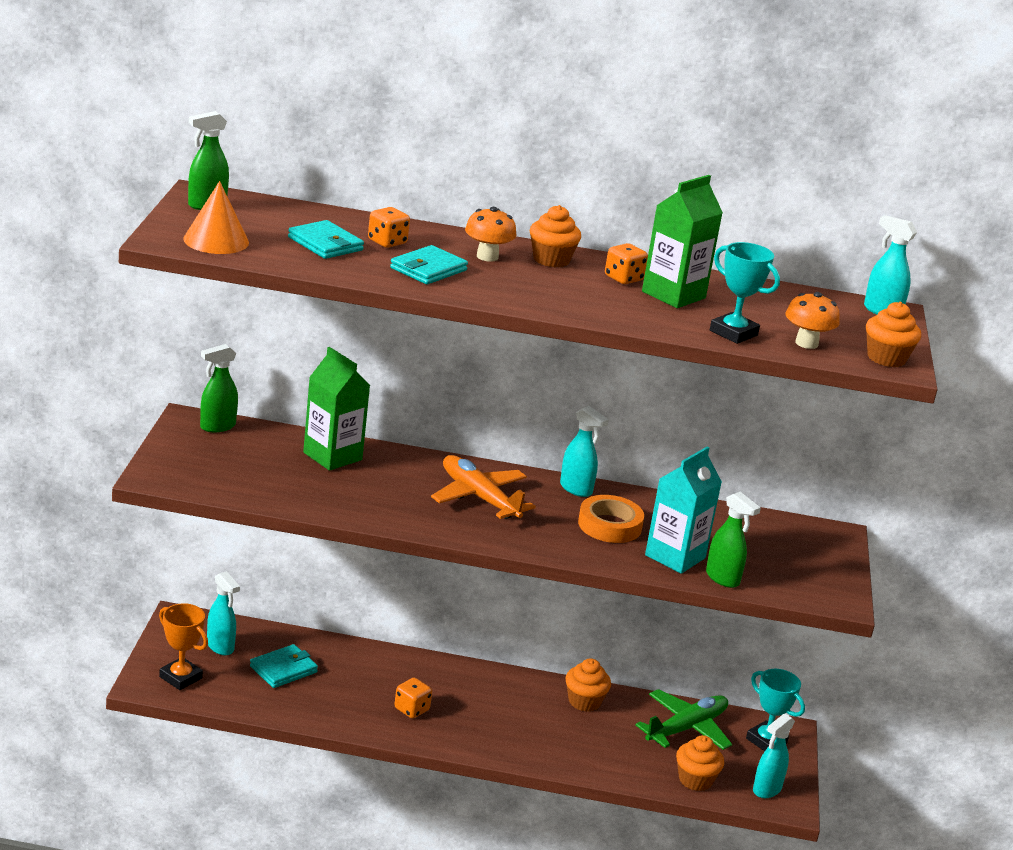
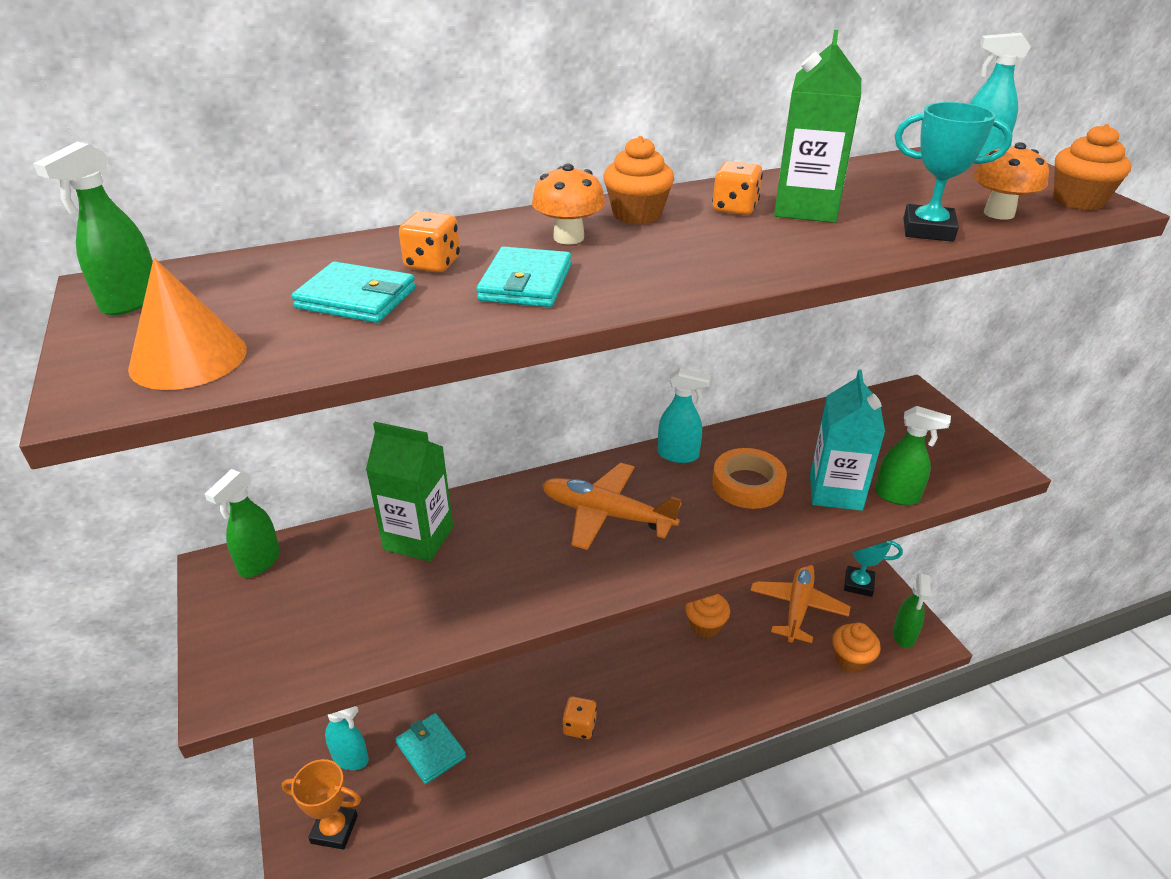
camera: 25 degrees left, 10 degrees up
turquoise wallet [250,644,318,688] -> turquoise wallet turned 60 degrees counterclockwise [395,713,466,784]
green plane [635,689,732,750] -> orange plane [750,565,850,643]
turquoise spray bottle [753,714,795,798] -> green spray bottle [893,574,931,648]

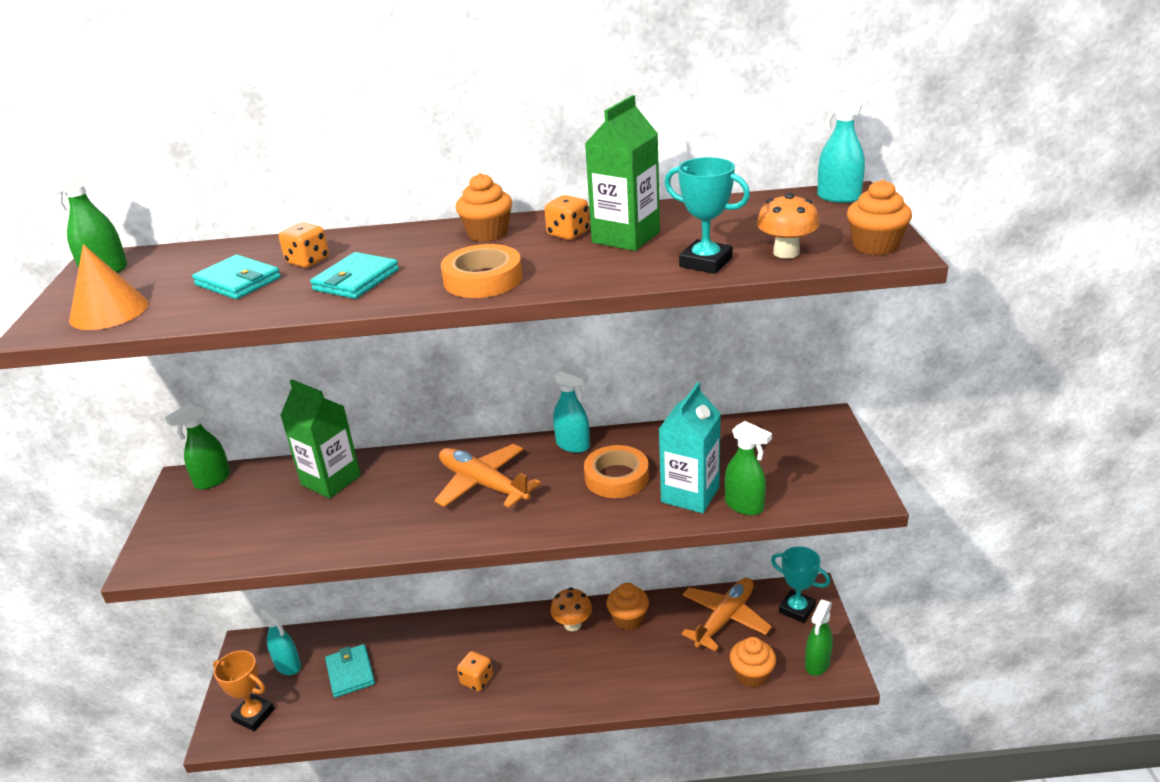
camera: 20 degrees right, 5 degrees down
orange mushroom [532,164,605,245] -> orange mushroom moved to [550,587,592,631]
none -> orange tape [441,244,523,298]

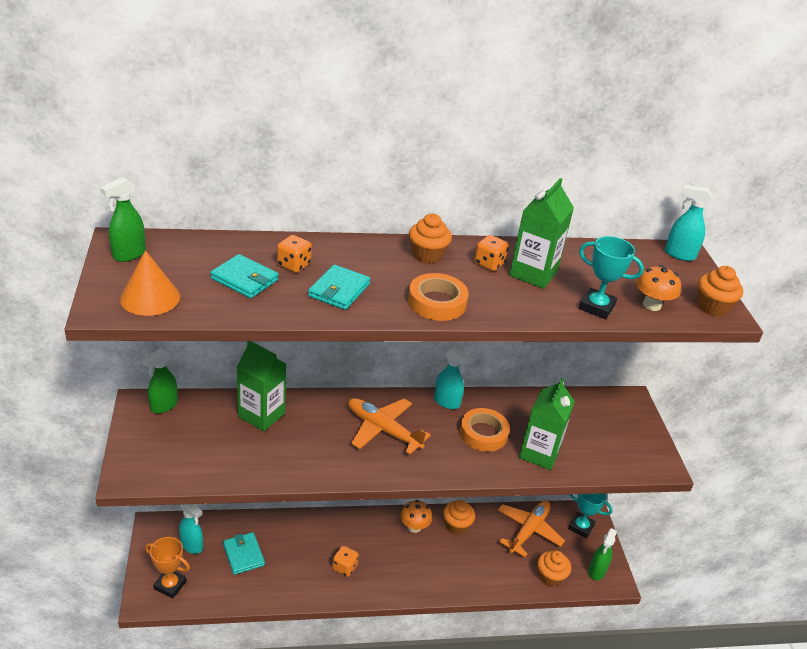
camera: 10 degrees left, 5 degrees up
turquoise carton [659,382,721,513] -> green carton [519,378,575,470]
green spray bottle [725,421,772,515] -> none

